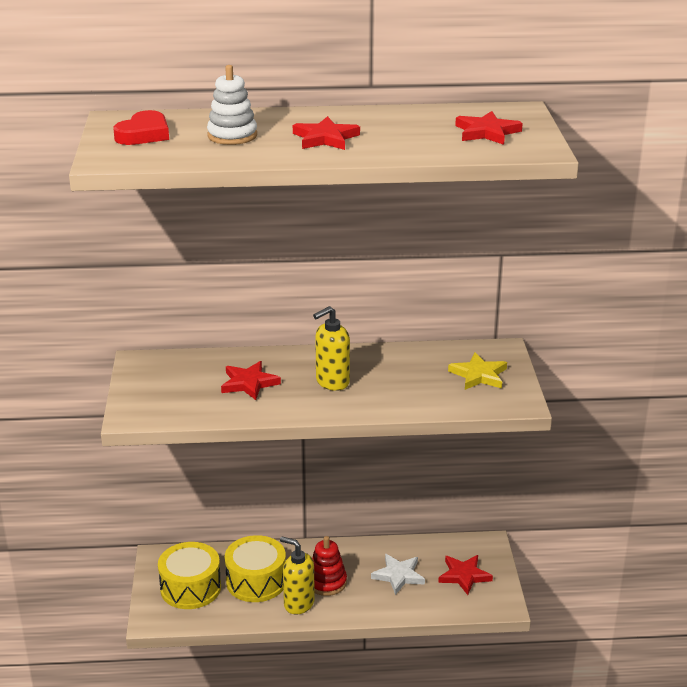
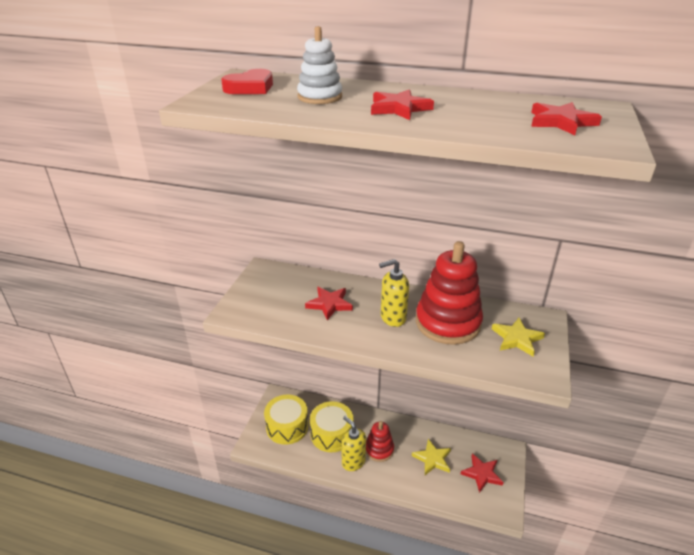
camera: 20 degrees right, 5 degrees up
white star [371,554,425,595] -> yellow star [412,439,451,475]
none -> red stacking toy [416,241,483,345]

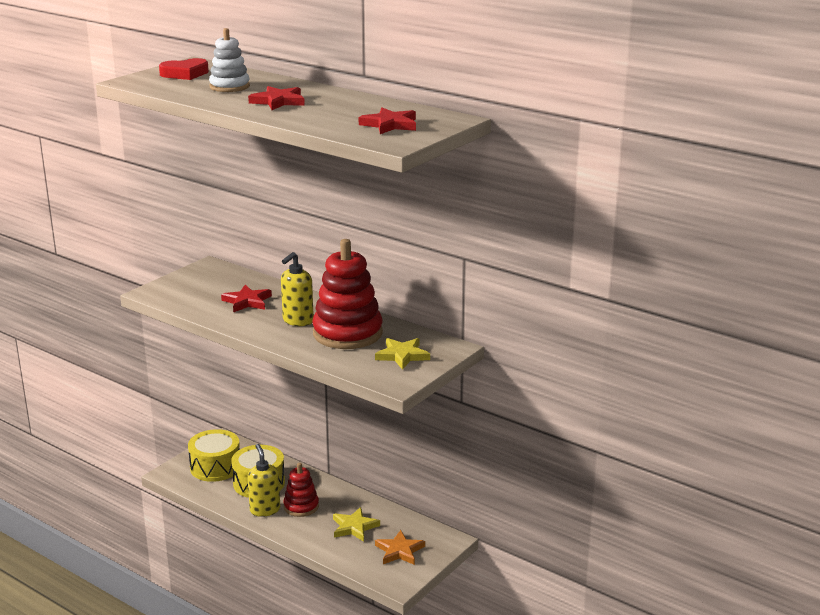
camera: 20 degrees right, 10 degrees down
yellow soap dispenser [379,259,409,327] -> yellow soap dispenser turned 60 degrees counterclockwise [281,252,314,326]
red star [461,454,504,493] -> orange star [375,530,425,565]

